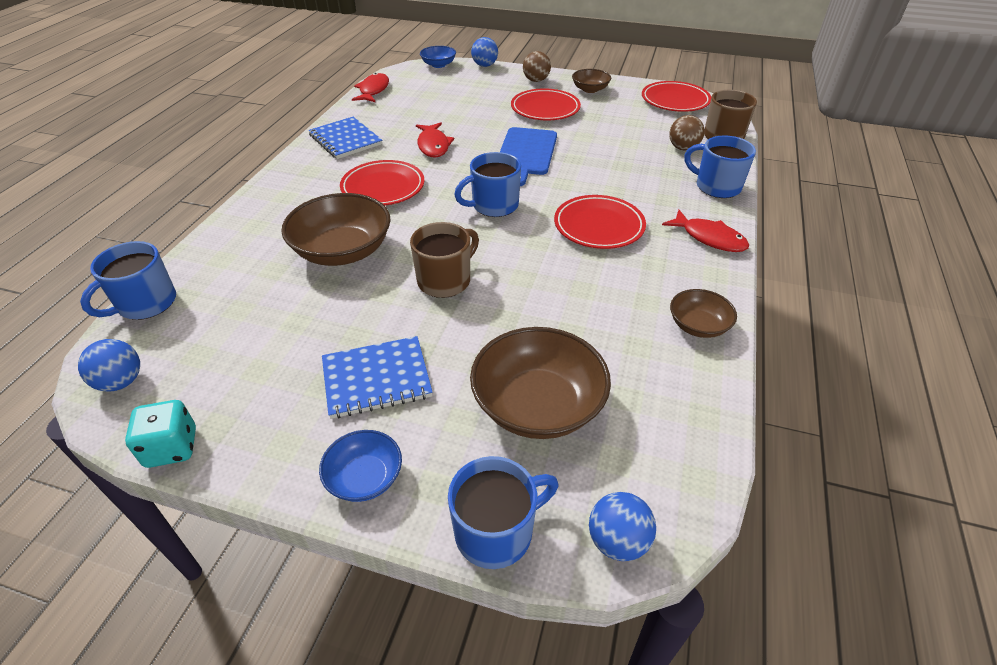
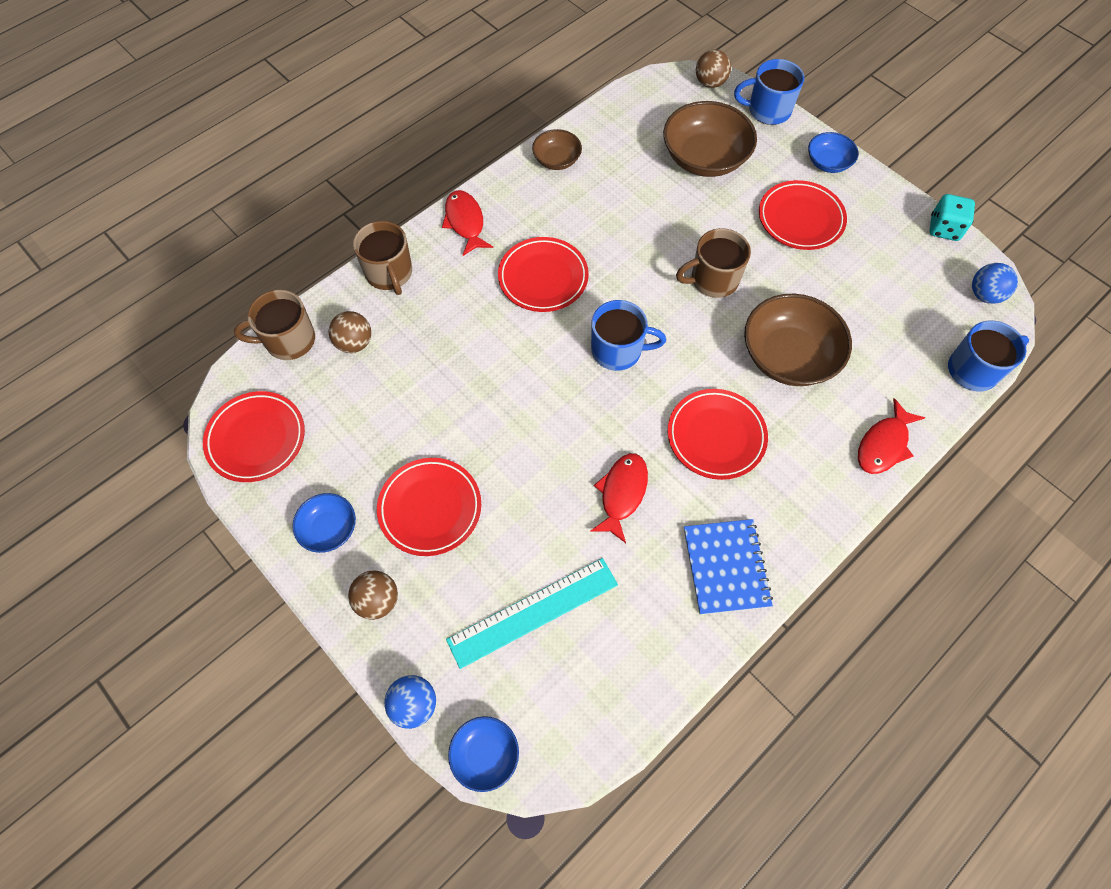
camera: 150 degrees left, 20 degrees up
blue notebook [322,336,433,419] -> red plate [759,180,847,250]
red fish [352,73,389,102] -> red fish moved to [858,398,925,474]
blue cutting board [500,127,557,186] -> none
brown bowl [572,69,611,93] -> blue bowl [292,493,356,553]
blue ball [589,492,656,561] -> brown ball [696,50,731,88]
blue mug [684,135,756,198] -> brown mug [353,221,412,295]
none -> turquoise ruler [446,558,618,669]

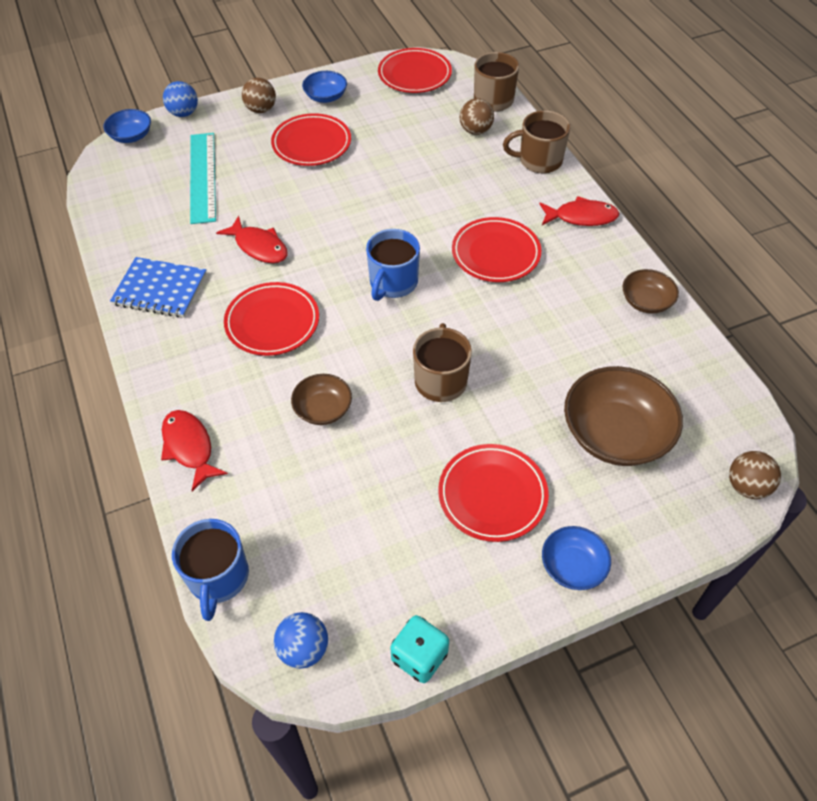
camera: 110 degrees right, 10 degrees down
blue mug [734,59,804,125] -> none
brown bowl [744,294,852,386] -> brown bowl [291,374,352,425], size x0.54

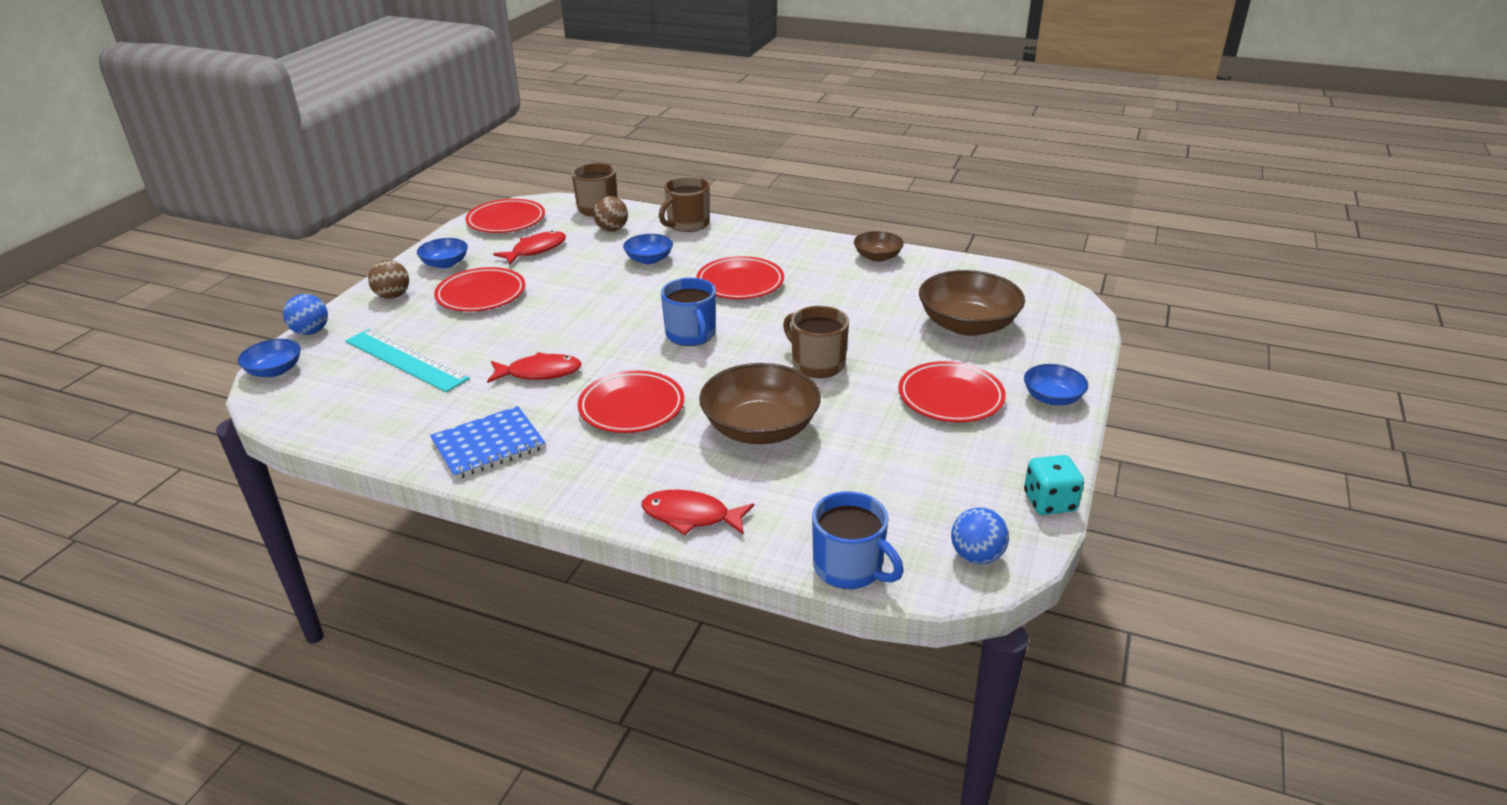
camera: 45 degrees left, 20 degrees down
brown bowl [291,374,352,425] -> brown bowl [699,363,821,444], size x1.85
red fish [539,196,619,226] -> red fish moved to [493,230,566,265]
brown ball [729,451,781,499] -> none
none -> blue bowl [623,234,673,264]

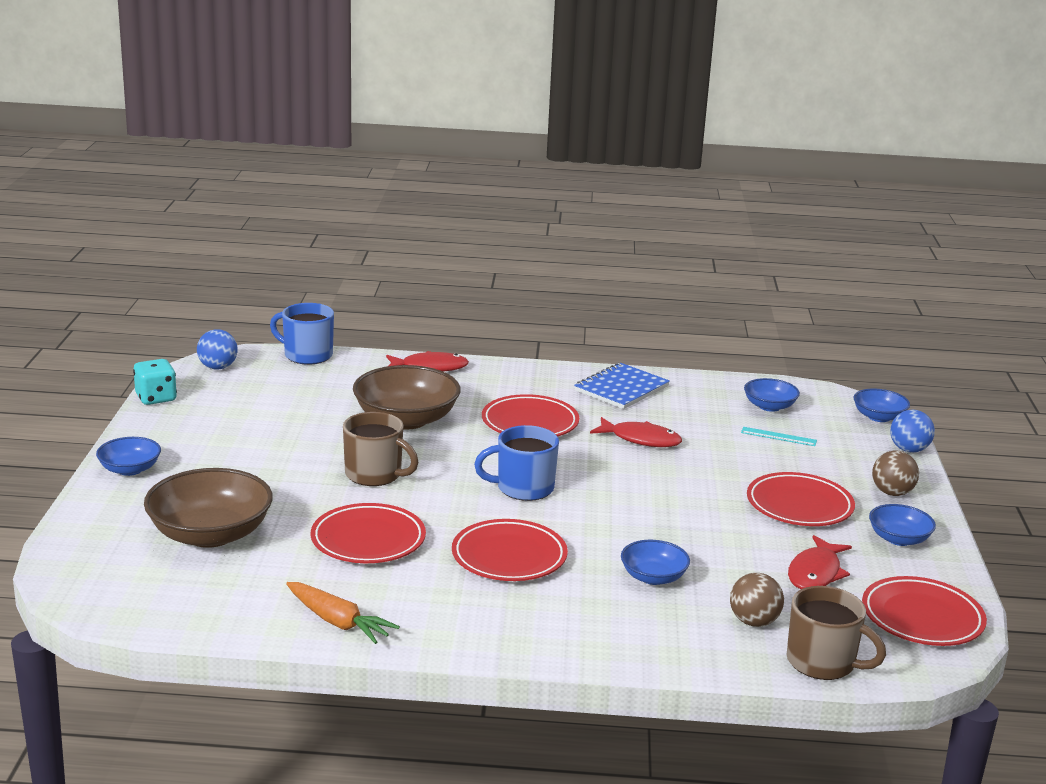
camera: 160 degrees right, 10 degrees down
turquoise ruler [345,329,470,392] -> turquoise ruler [741,427,817,446], size x0.47
red fish [487,352,582,383] -> red fish turned 135 degrees counterclockwise [590,417,682,447]
brown mug [659,176,710,232] -> none
blue mug [661,278,716,346] -> blue mug turned 60 degrees counterclockwise [474,425,559,501]
brown bowl [854,231,904,262] -> orange carrot [286,582,400,644]
red plate [899,361,1006,422] -> red plate moved to [311,503,426,563]
none -> blue bowl [744,378,800,412]

